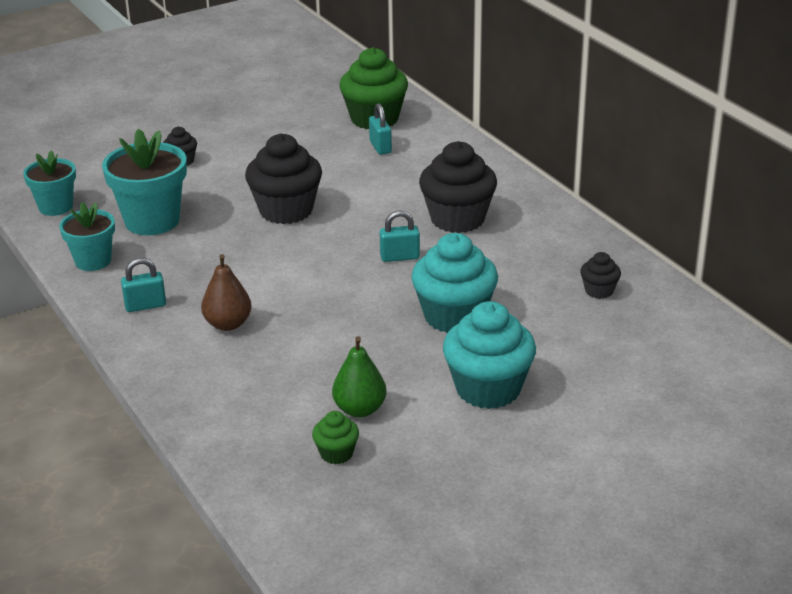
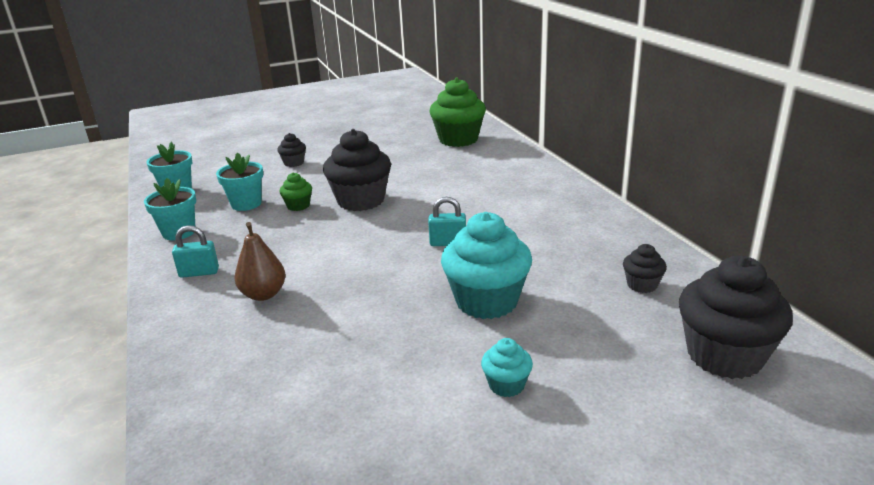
camera: 10 degrees right, 5 degrees down
turquoise flower pot [102,129,187,235] -> turquoise flower pot [216,152,263,211], size x0.63
green cupcake [312,411,359,464] -> green cupcake moved to [279,172,312,211]
green pear [332,336,387,417] -> none
turquoise padlock [369,103,392,155] -> none
black cupcake [419,141,497,233] -> black cupcake moved to [679,256,793,379]
turquoise cupcake [443,301,536,409] -> turquoise cupcake [481,338,533,397], size x0.48

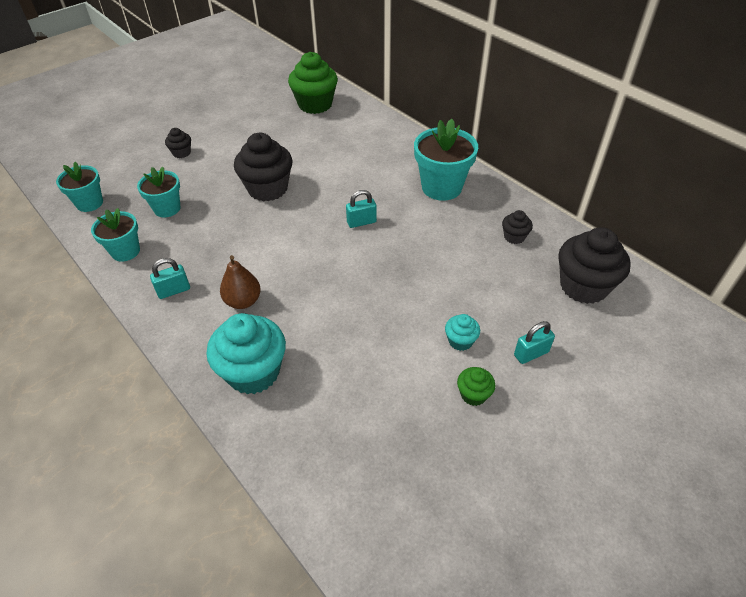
camera: 20 degrees left, 20 degrees up
green cupcake [279,172,312,211] -> green cupcake moved to [457,367,495,406]
turquoise cupcake [441,212,532,319] -> turquoise cupcake moved to [207,313,286,394]
none -> turquoise flower pot [414,119,478,201]
none -> turquoise padlock [514,321,555,364]

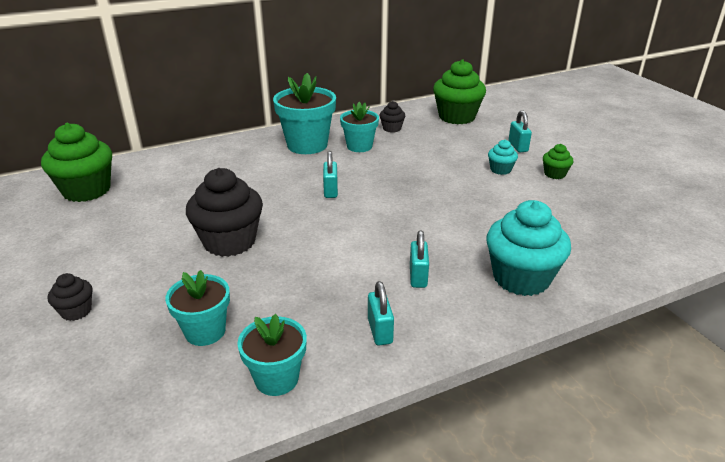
camera: 75 degrees left, 15 degrees down
turquoise flower pot [56,162,103,212] -> turquoise flower pot moved to [340,102,379,152]
brown pear [220,255,261,309] -> turquoise padlock [410,231,429,288]
black cupcake [558,227,631,304] -> green cupcake [433,59,486,124]

